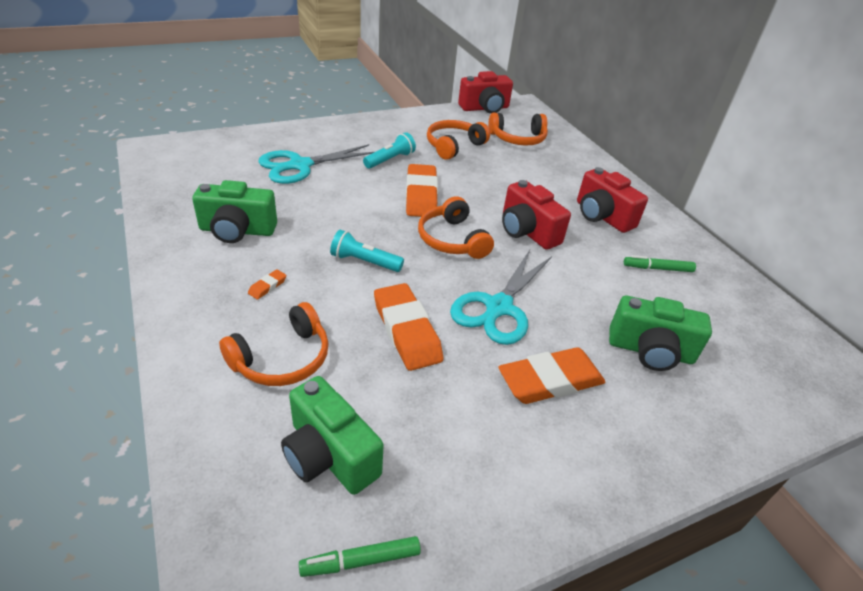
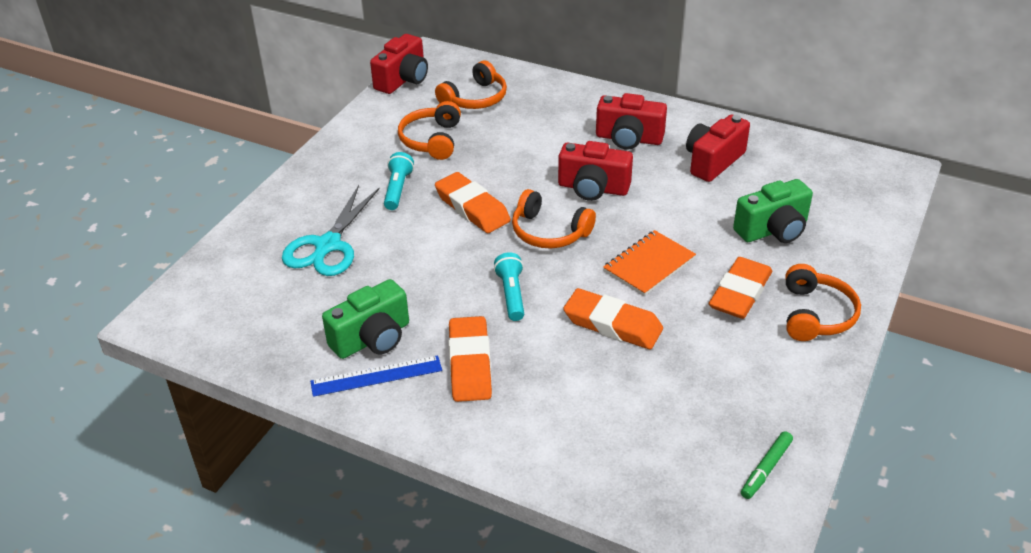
camera: 35 degrees left, 0 degrees up
orange headphones [219,302,329,386] -> orange headphones moved to [785,264,861,341]
orange eraser [248,269,286,300] -> orange eraser [448,316,492,402], size x2.41
green camera [281,376,384,495] -> none
turquoise flashlight [330,230,404,272] -> turquoise flashlight turned 105 degrees clockwise [494,252,524,321]
turquoise scissors [450,250,552,345] -> orange notebook [603,230,696,296]
green marker [624,255,696,272] -> red camera [686,114,750,182]
none -> blue ruler [310,355,442,397]

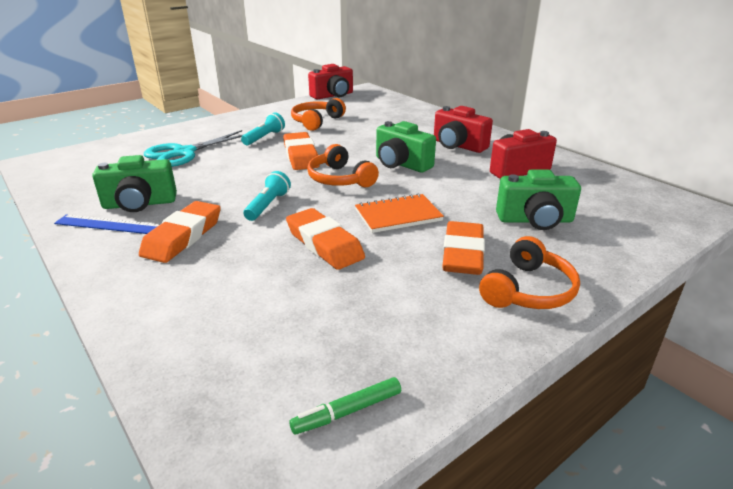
camera: 25 degrees right, 10 degrees down
orange headphones [435,61,507,109] -> none
red camera [558,141,633,201] -> green camera [376,121,436,172]
orange eraser [709,257,772,319] -> orange eraser turned 45 degrees counterclockwise [442,221,485,275]

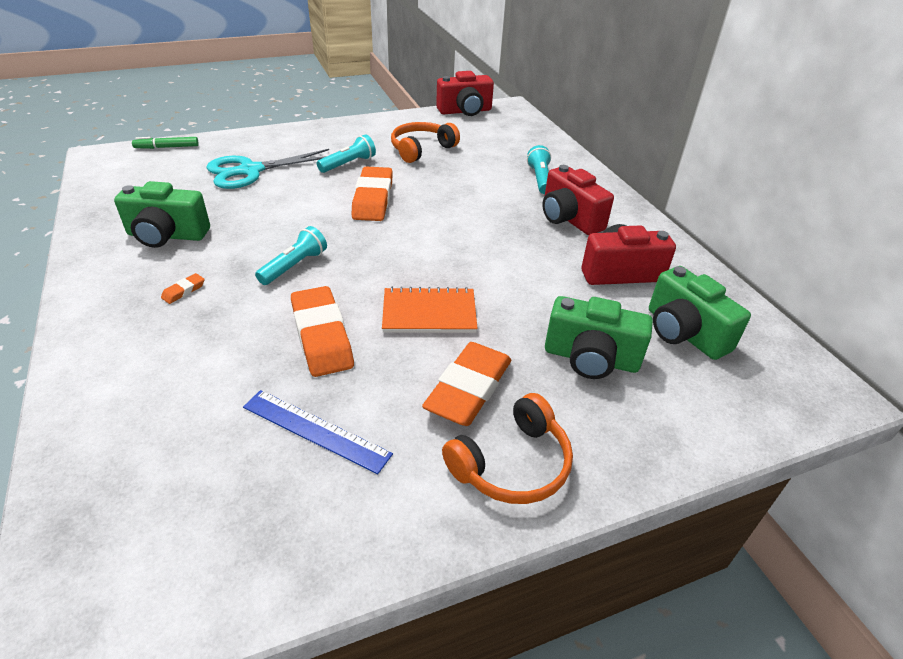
camera: 15 degrees right, 10 degrees up
blue ruler [54,214,160,234] -> blue ruler moved to [243,390,393,474]
orange eraser [139,201,221,263] -> orange eraser [161,273,205,304], size x0.41
green marker [289,377,401,435] -> green marker moved to [132,137,199,149]
orange headphones [307,144,379,187] -> none
green camera [376,121,436,172] -> green camera moved to [649,266,751,360]
none -> turquoise flashlight [527,145,551,194]

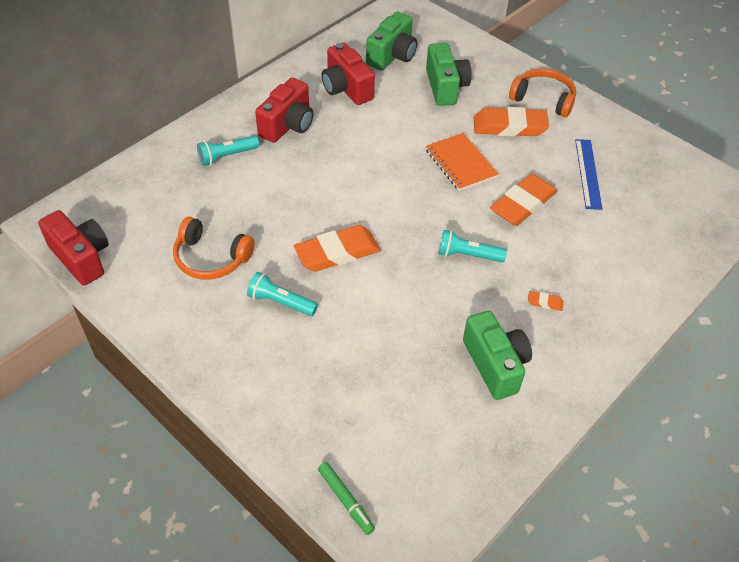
camera: 115 degrees left, 10 degrees up
turquoise scissors [206,149,329,189] -> none

